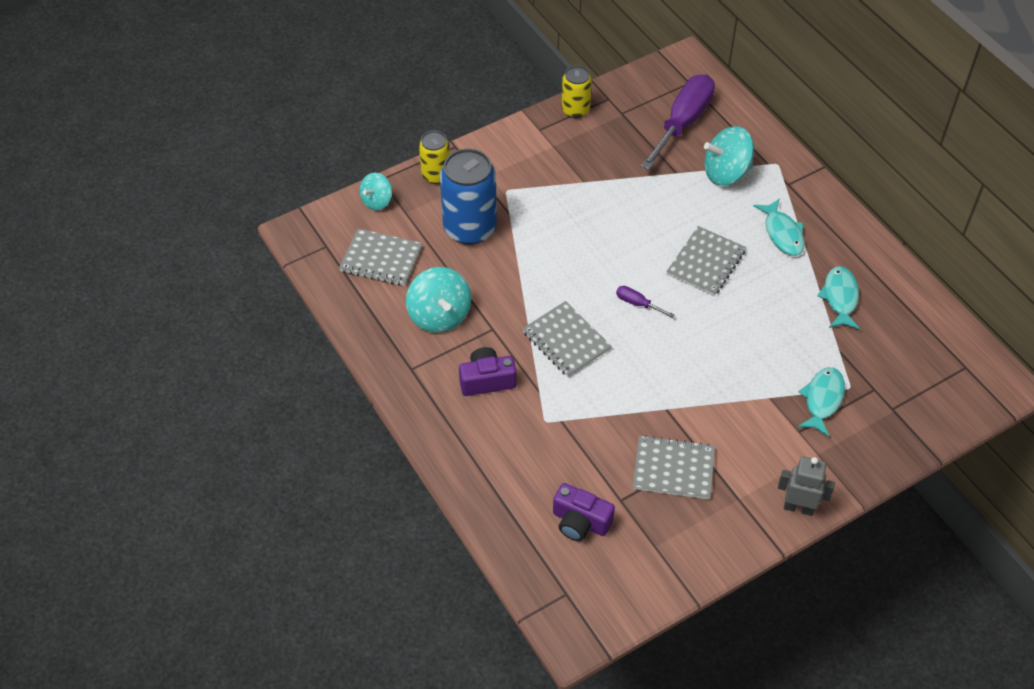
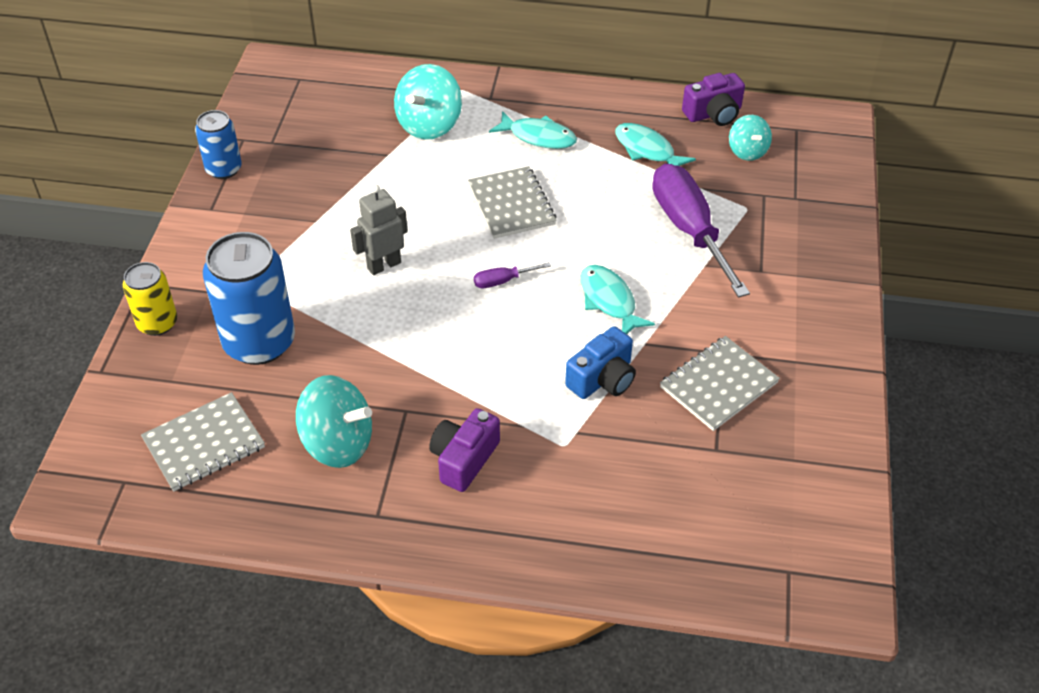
camera: 50 degrees left, 5 degrees down
turquoise spinning top [359,173,392,211] -> turquoise spinning top moved to [729,115,772,161]
grey notebook [522,301,612,377] -> none
purple camera [553,483,615,541] -> purple camera moved to [682,73,745,126]
yellow can [561,66,592,118] -> blue can [195,110,242,179]
purple screwdriver [641,74,715,170] -> purple screwdriver moved to [652,164,750,297]
grey robot [778,457,835,516] -> grey robot moved to [350,185,408,275]
turquoise fish [798,367,845,437] -> turquoise fish moved to [581,265,655,334]
none -> blue camera [565,326,636,399]

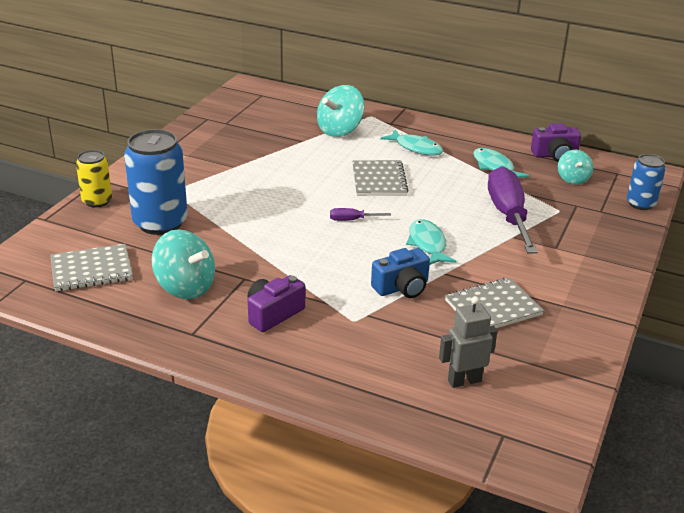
camera: 15 degrees right, 15 degrees down
blue can [195,110,242,179] -> blue can moved to [627,154,666,210]
grey robot [350,185,408,275] -> grey robot moved to [439,296,497,388]

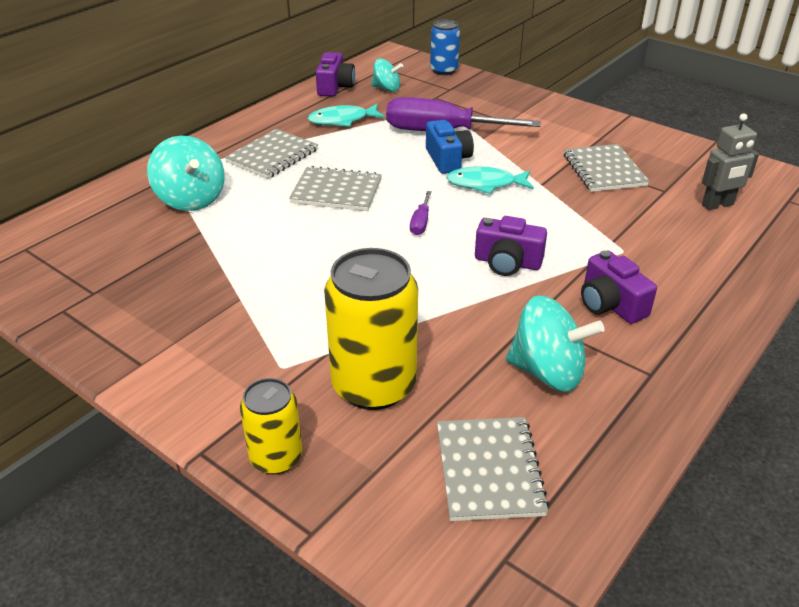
camera: 75 degrees left, 5 degrees up
blue can [124,129,188,235] -> yellow can [324,248,418,410]
turquoise spinning top [151,229,215,299] -> turquoise spinning top turned 60 degrees clockwise [506,295,605,392]
blue camera [371,248,430,298] -> blue camera moved to [426,120,474,174]
turquoise fish [380,130,443,156] -> grey notebook [225,129,318,179]
grey robot [439,296,497,388] -> grey robot turned 105 degrees counterclockwise [702,113,759,210]
none -> purple camera [475,216,547,276]

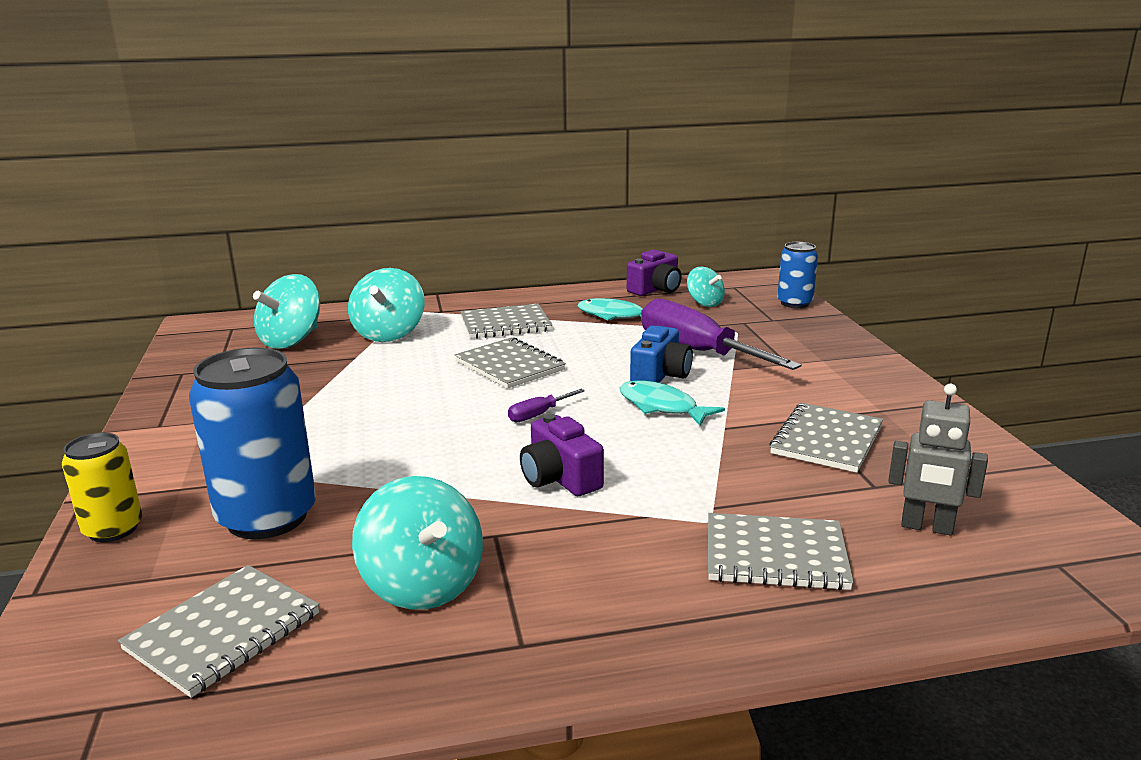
camera: 40 degrees right, 15 degrees down
yellow can [324,248,418,410] -> blue can [189,348,316,539]
purple camera [581,251,657,324] -> none
none -> turquoise spinning top [253,274,320,349]
none -> grey notebook [708,513,854,590]

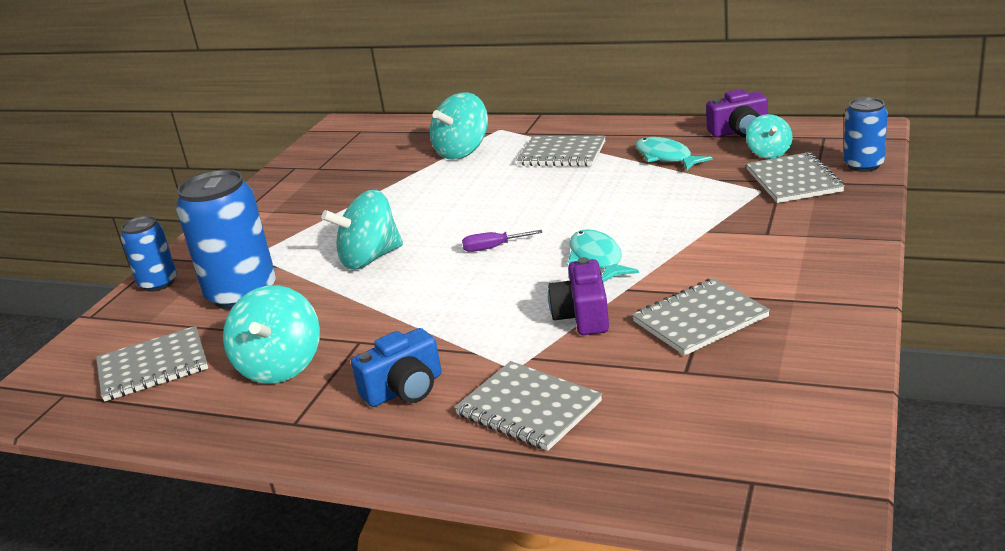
camera: 35 degrees right, 5 degrees up
yellow can [62,432,142,542] -> blue can [121,216,177,292]
turquoise spinning top [253,274,320,349] -> turquoise spinning top moved to [321,190,403,270]
grey notebook [455,337,566,389] -> grey notebook moved to [746,152,845,203]
purple camera [520,414,604,496] -> purple camera moved to [548,257,609,335]
blue camera [630,326,693,383] -> blue camera moved to [351,328,442,407]
purple screwdriver [641,298,802,370] -> none
grey robot [888,384,988,535] -> none

